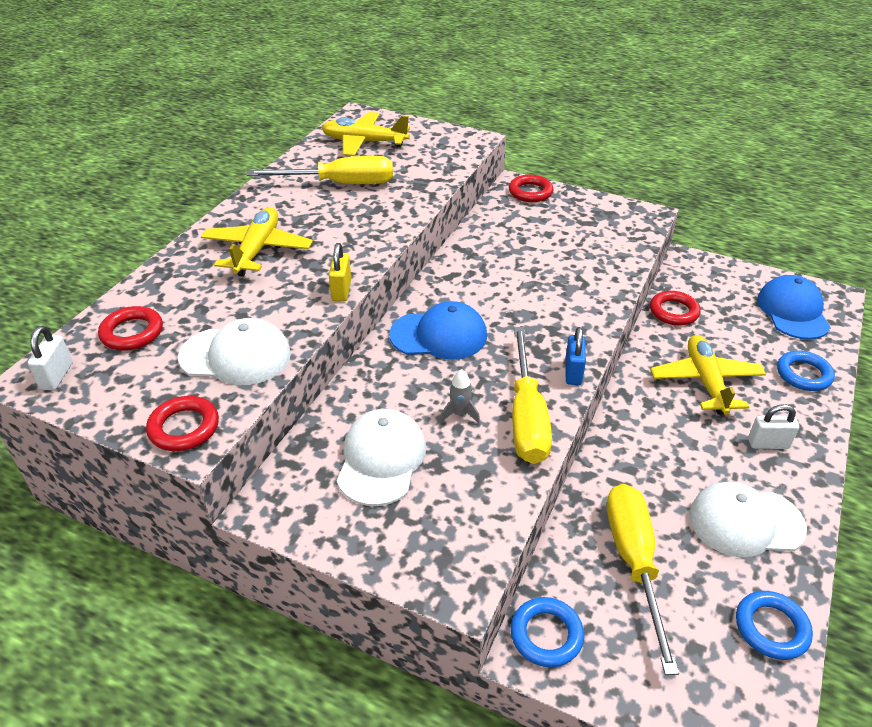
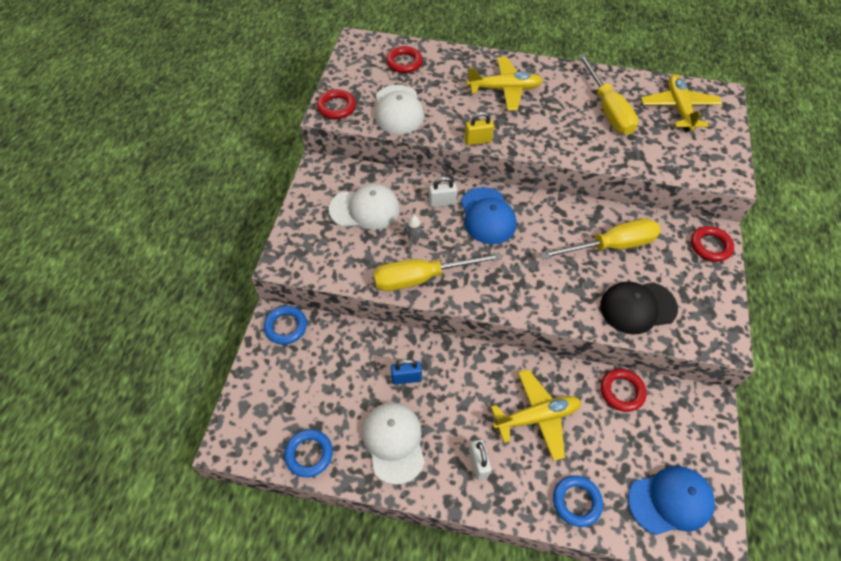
camera: 75 degrees right, 15 degrees up
white padlock [28,326,73,391] -> white padlock moved to [429,177,457,207]
blue padlock [565,327,586,385] -> blue padlock moved to [391,359,422,385]
yellow screwdriver [607,484,679,675] -> yellow screwdriver moved to [540,219,661,259]
none -> black cap [600,281,678,335]

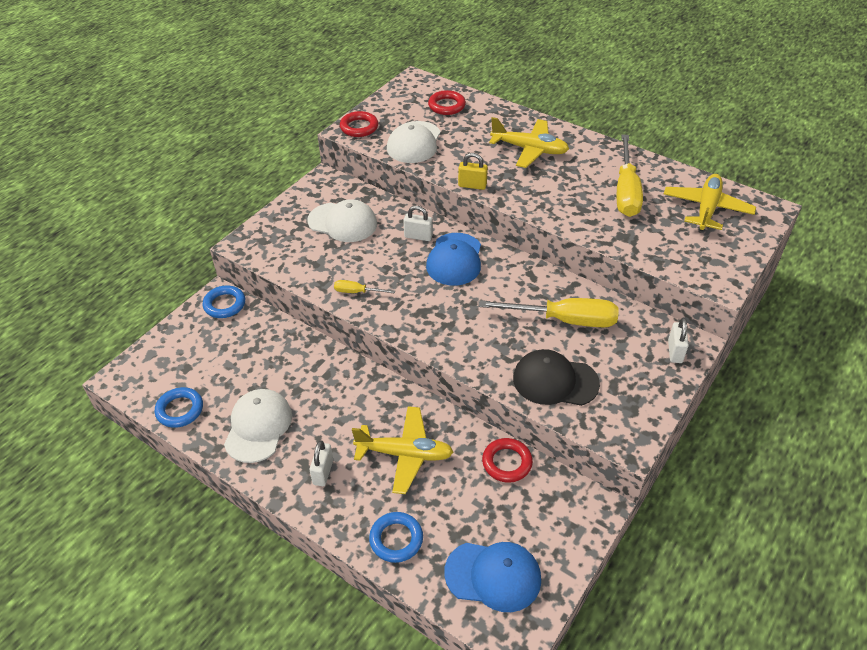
camera: 25 degrees right, 10 degrees down
yellow screwdriver [374,252,502,291] -> yellow screwdriver [334,280,395,293], size x0.47
blue padlock [391,359,422,385] -> none
grey rocket [404,215,429,253] -> none
red ring [691,226,734,262] -> white padlock [668,318,689,363]

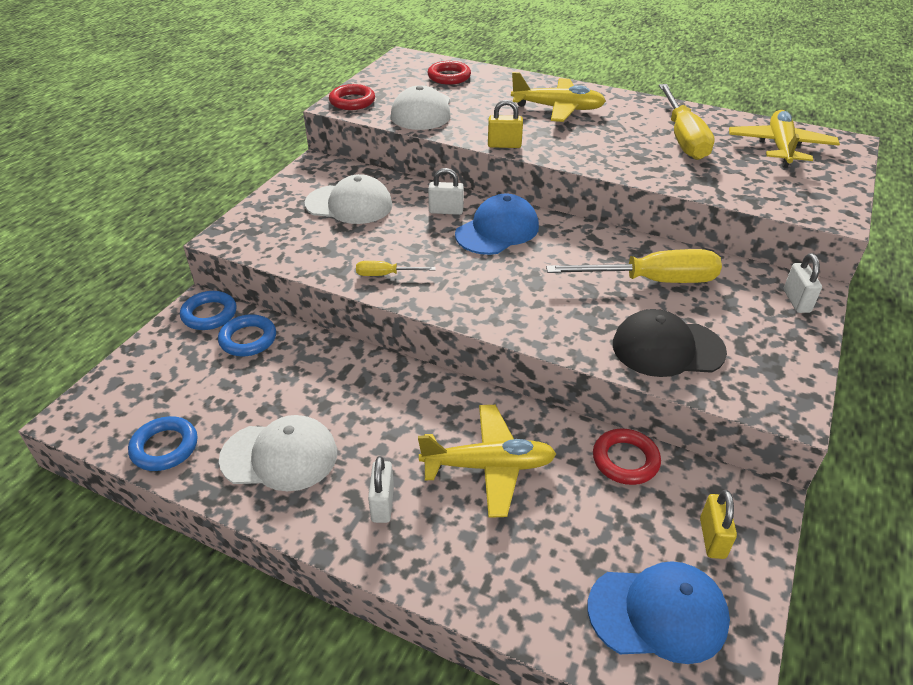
camera: 10 degrees left, 5 degrees down
white cap [224,389,292,463] -> white cap turned 90 degrees clockwise [219,415,337,491]
blue ring [369,512,423,563] -> blue ring moved to [218,314,276,356]
blue cap [426,233,481,286] -> blue cap turned 135 degrees counterclockwise [455,193,539,255]
none -> yellow padlock [700,490,737,559]

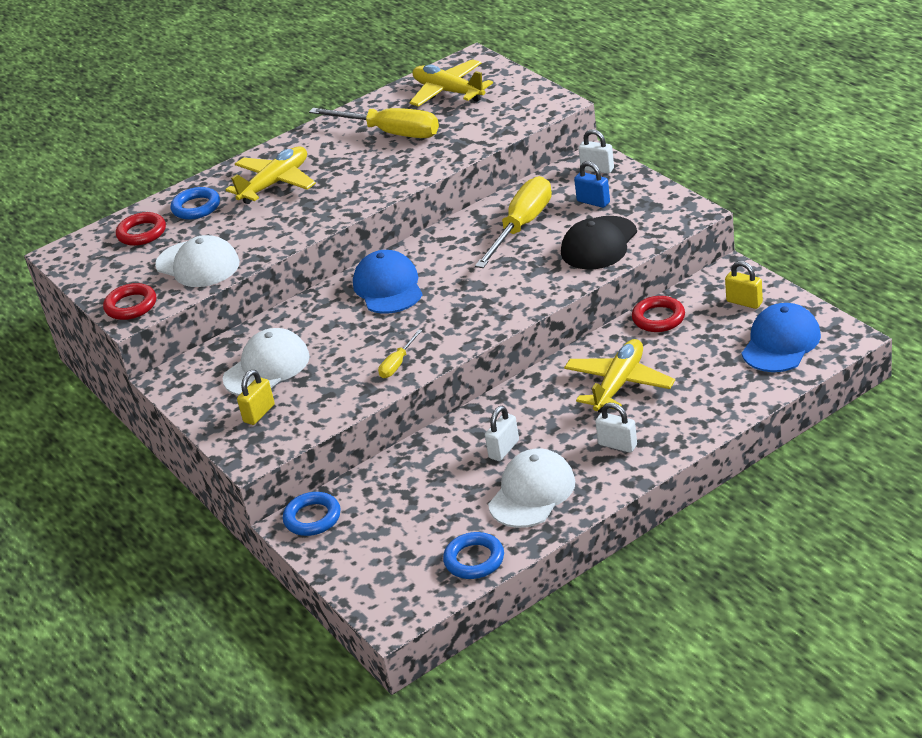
camera: 55 degrees left, 5 degrees down
blue ring [218,314,276,356] -> blue ring moved to [171,187,220,220]
white padlock [428,168,464,215] -> white padlock moved to [485,406,519,461]
yellow padlock [488,100,523,148] -> yellow padlock moved to [237,370,275,425]
none -> blue padlock [574,161,610,208]

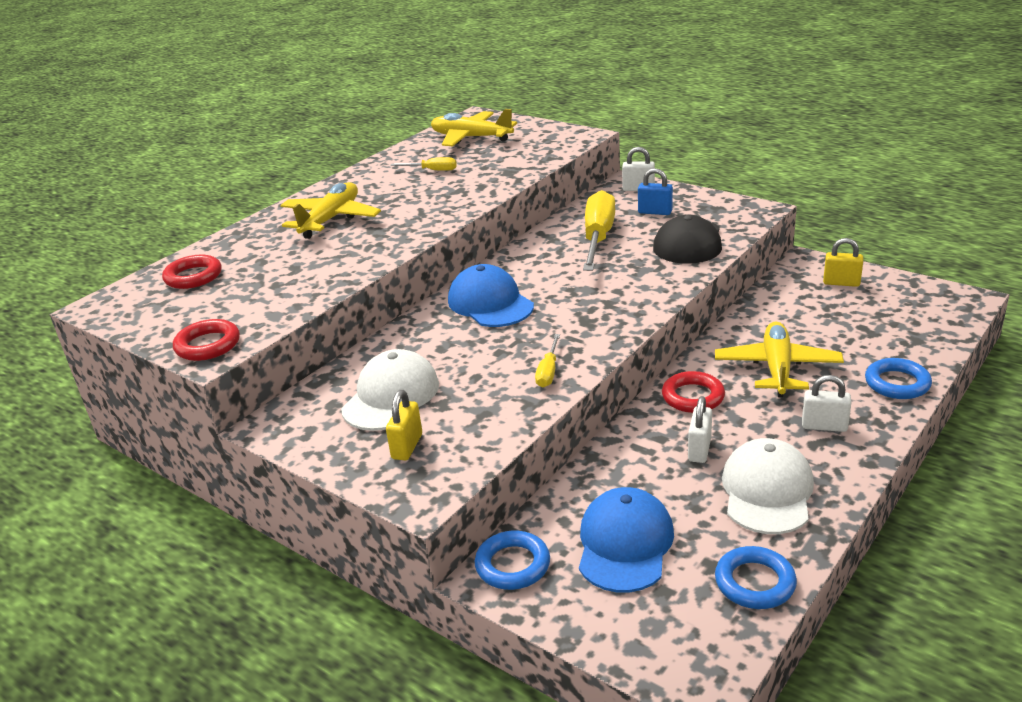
camera: 20 degrees left, 5 degrees down
white cap [155,235,240,287] -> none
blue ring [171,187,220,220] -> blue ring moved to [865,358,932,399]
yellow screwdriver [309,108,439,138] -> yellow screwdriver [390,157,457,171], size x0.47
red ring [632,296,685,332] -> red ring moved to [662,371,725,413]
blue cap [742,303,821,372] -> blue cap moved to [579,487,674,592]

